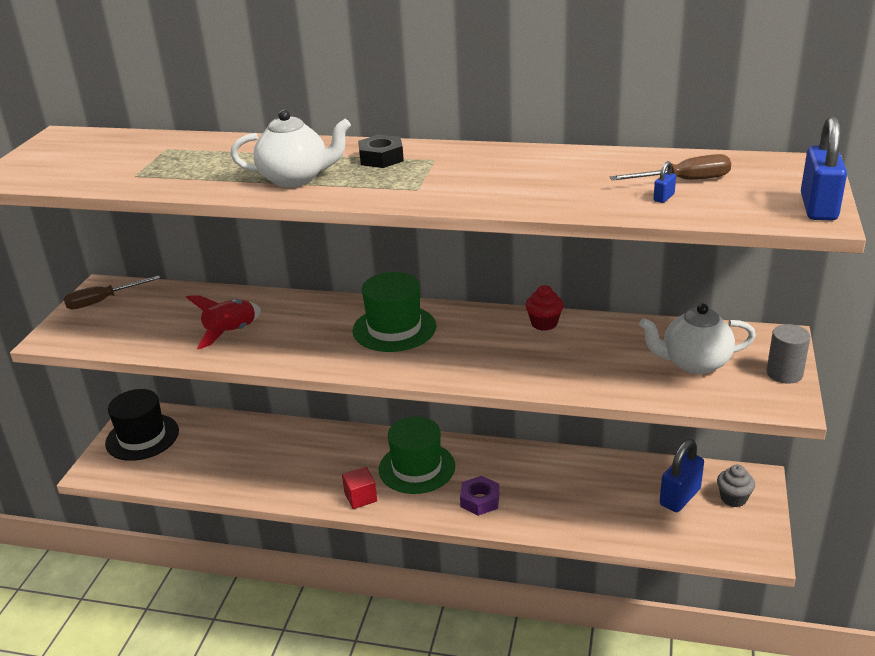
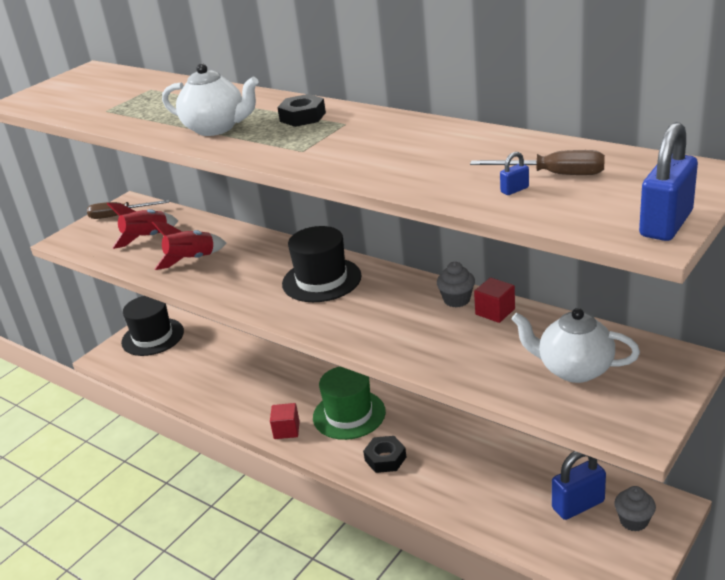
camera: 25 degrees right, 0 degrees up
green hat [353,272,436,352] -> black hat [282,226,362,302]
purple nut [460,476,499,516] -> black nut [363,436,406,473]
red cupcake [525,285,564,331] -> grey cupcake [437,262,475,308]
grey cylinder [766,324,810,384] -> none
none -> red rocket [107,203,178,249]
none -> red cube [474,278,515,323]

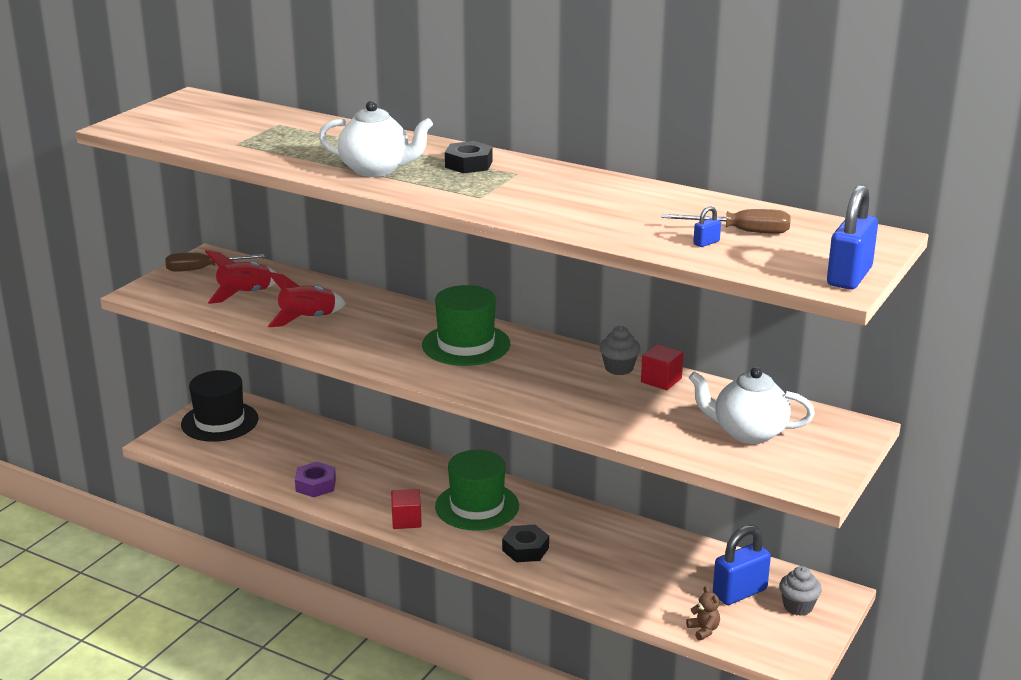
camera: 10 degrees left, 5 degrees down
black hat [282,226,362,302] -> green hat [422,285,510,366]
none -> purple nut [295,462,336,497]
none -> brown teddy bear [686,586,720,641]

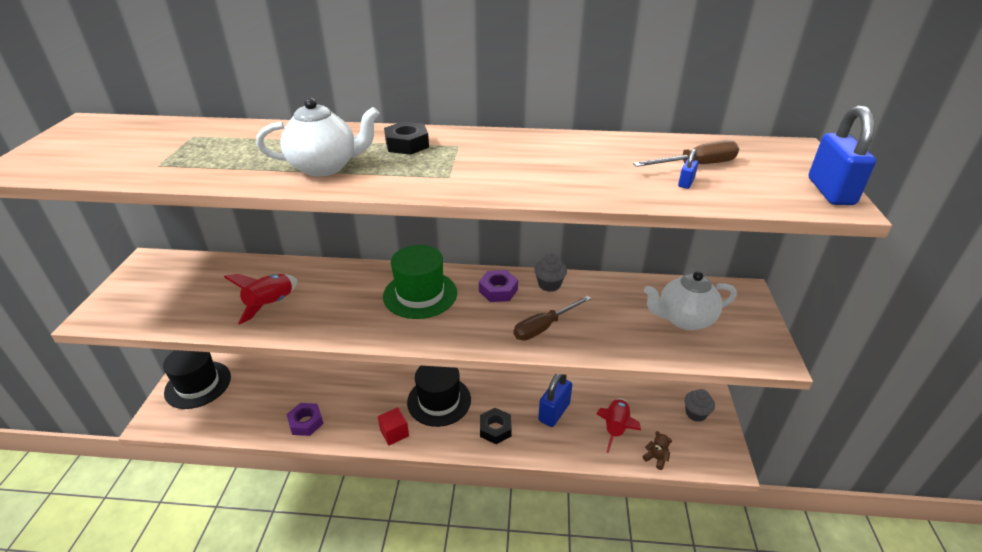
camera: 25 degrees left, 10 degrees up
brown screwdriver [165,252,264,272] -> brown screwdriver moved to [514,296,591,341]
red rocket [205,250,277,304] -> red rocket moved to [596,398,641,453]
green hat [435,450,519,531] -> black hat [407,366,471,427]
red cube [641,344,684,390] -> none
blue padlock [713,525,771,605] -> blue padlock moved to [538,374,572,427]
none -> purple nut [479,270,518,302]

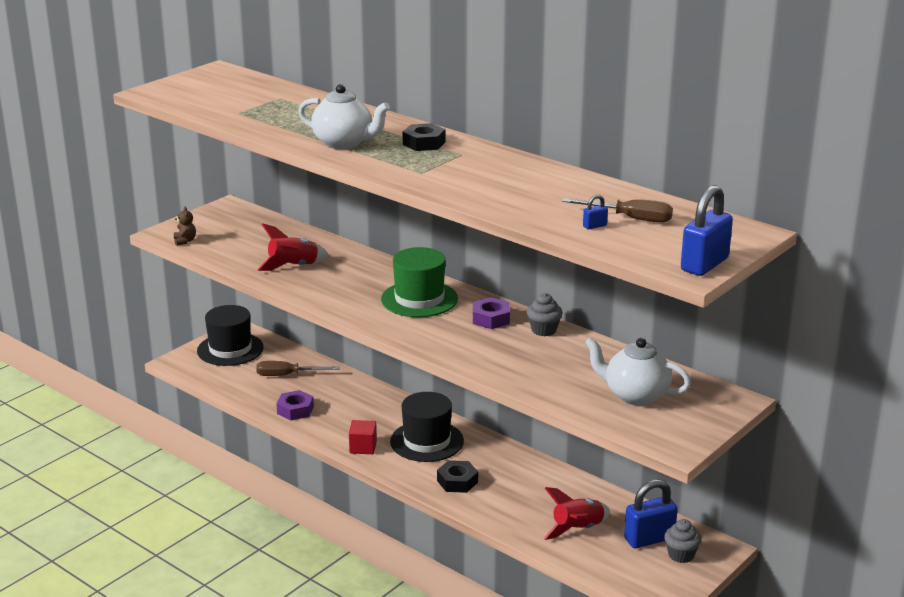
camera: 35 degrees right, 10 degrees down
brown screwdriver [514,296,591,341] -> brown screwdriver moved to [256,361,340,376]
blue padlock [538,374,572,427] -> blue padlock moved to [624,479,678,548]
brown teddy bear [643,431,672,470] -> brown teddy bear moved to [174,207,196,246]

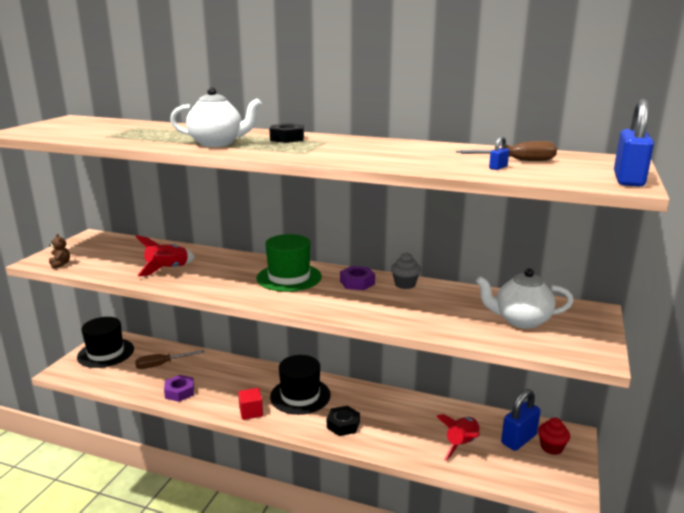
camera: 20 degrees left, 5 degrees down
grey cupcake [664,519,702,563] -> red cupcake [538,418,570,455]

